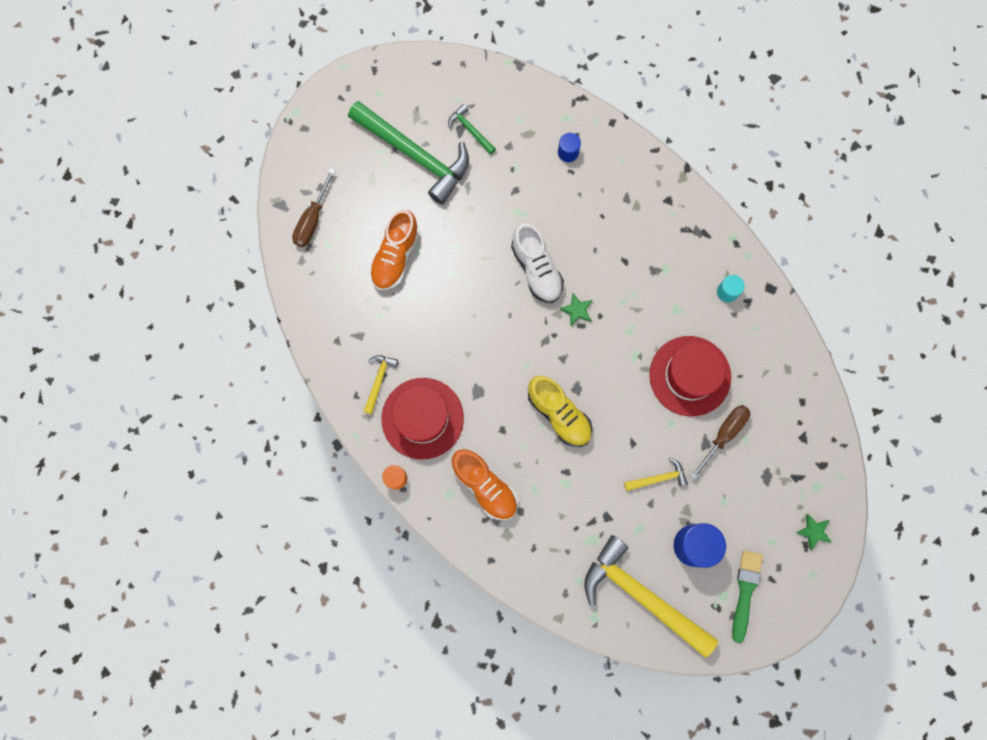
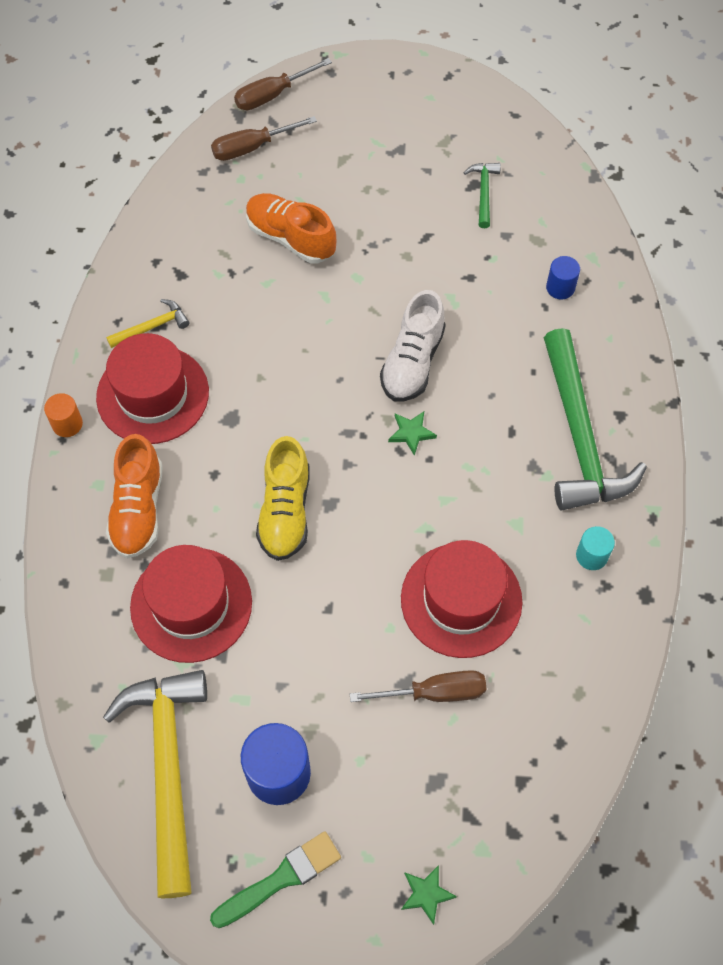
camera: 45 degrees right, 15 degrees down
green hammer [348,101,469,205] -> green hammer moved to [544,328,647,511]
orange shoe [369,209,420,290] -> orange shoe turned 60 degrees clockwise [246,193,336,263]
yellow hammer [624,458,688,491] -> none
none -> red hat [130,545,252,663]
none -> brown screwdriver [234,58,332,110]

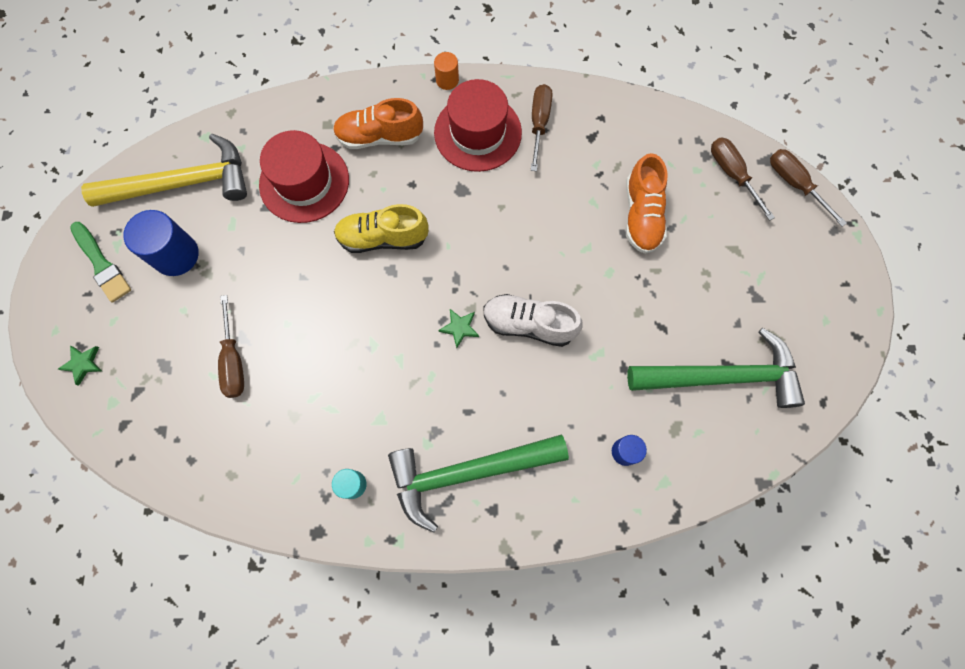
camera: 85 degrees right, 10 degrees up
yellow hammer [106,299,189,348] -> brown screwdriver [531,84,553,171]
orange shoe [246,193,336,263] -> orange shoe turned 150 degrees clockwise [626,153,668,254]
red hat [401,540,522,658] -> none
green hammer [464,163,501,228] -> green hammer [627,328,805,408], size x2.29

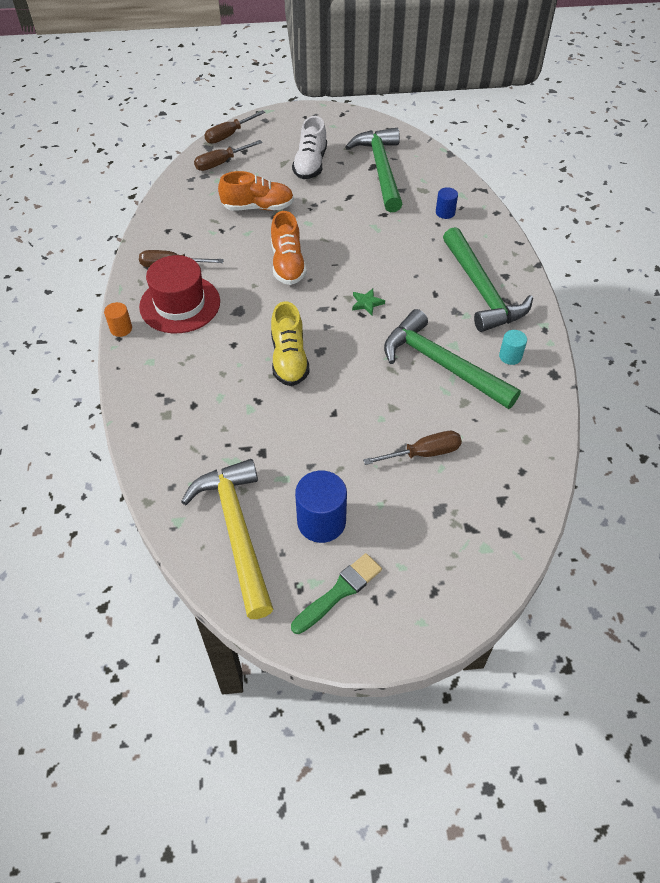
camera: 95 degrees left, 20 degrees down
green star [58,346,102,386] -> none
red hat [259,130,349,223] -> none
orange shoe [333,98,423,149] -> orange shoe moved to [271,211,307,285]
white shoe [483,294,583,347] -> white shoe moved to [292,116,327,179]
none -> green hammer [384,309,521,409]

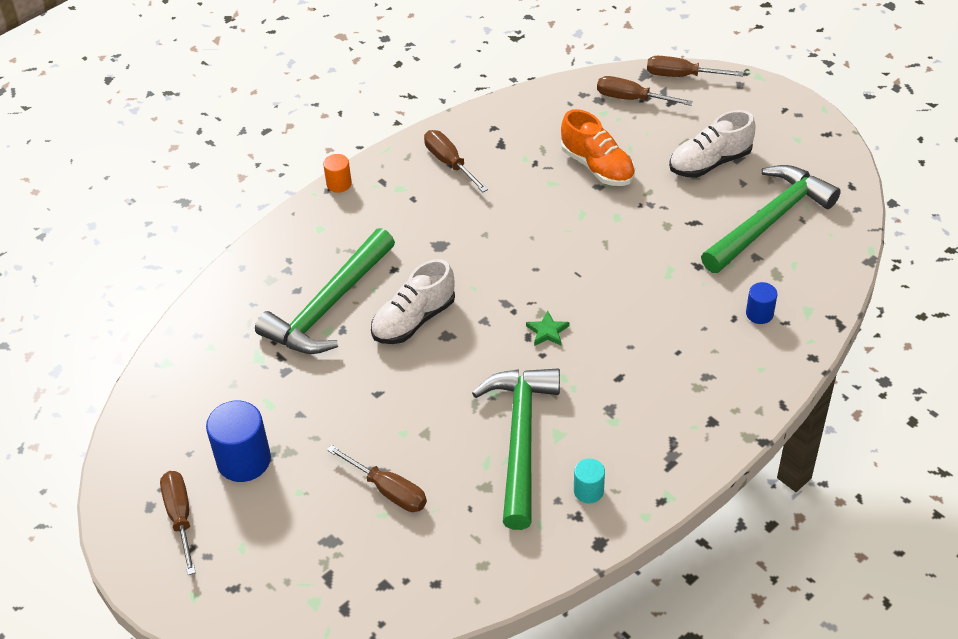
camera: 55 degrees right, 5 degrees down
red hat [139,255,220,333] -> none
yellow hammer [181,459,273,619] -> none
orange shoe [271,211,307,285] -> none
yellow shoe [271,301,310,386] -> white shoe [371,259,455,344]
green brush [291,553,382,634] -> brown screwdriver [160,471,196,575]
green hammer [443,227,533,332] -> green hammer moved to [255,228,395,354]

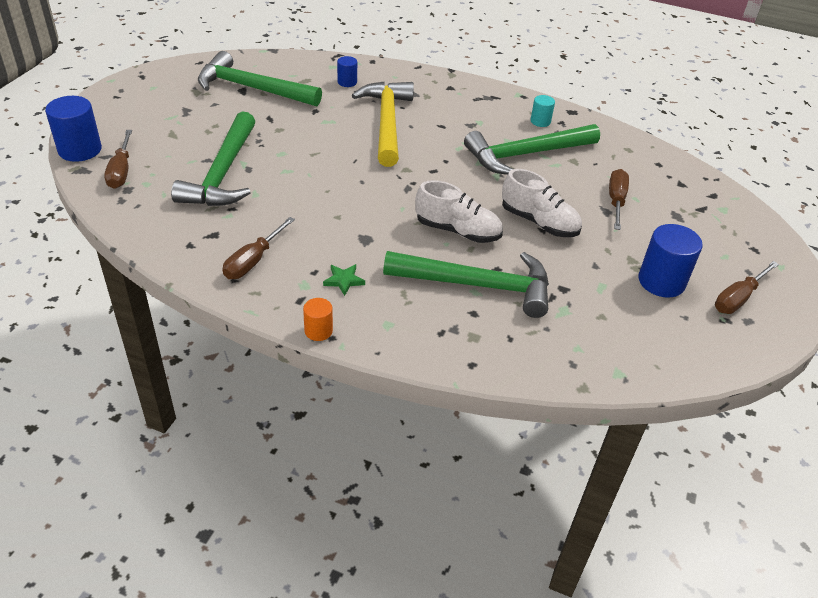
camera: 120 degrees left, 5 degrees down
green star [526,311,570,346] -> green star moved to [323,264,365,296]
orange shoe [561,109,635,186] -> green hammer [171,112,256,206]
brown screwdriver [647,56,744,77] -> blue cylinder [45,96,102,162]
white shoe [669,110,756,178] -> white shoe moved to [502,169,582,237]
none -> yellow hammer [352,82,414,167]

